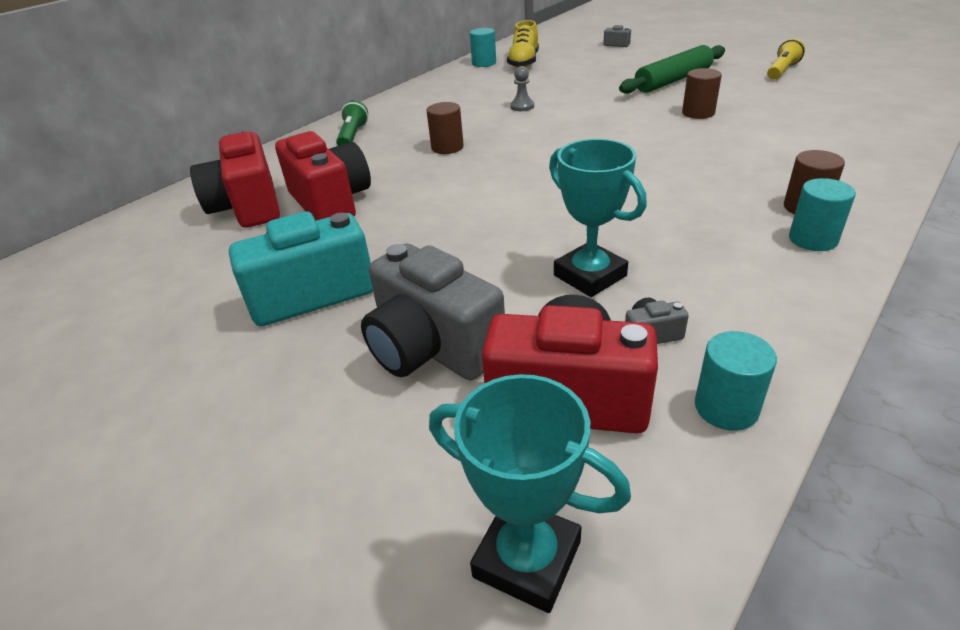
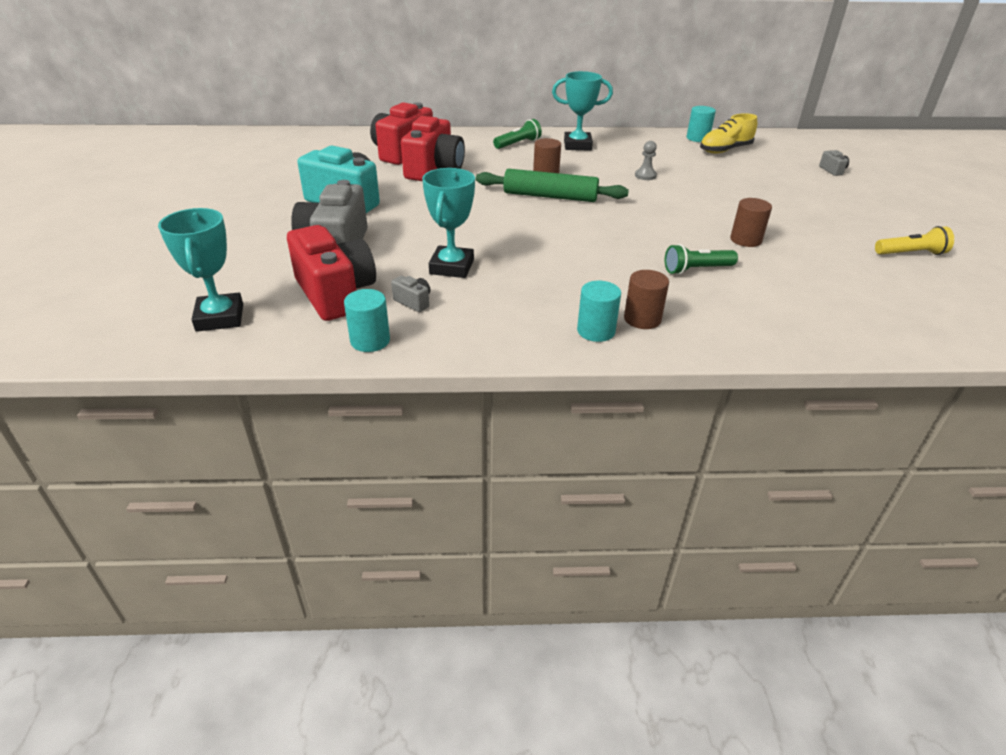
camera: 45 degrees right, 0 degrees up
green rolling pin [619,45,725,94] -> green rolling pin moved to [476,169,629,202]
none -> turquoise trophy [552,71,613,151]
none -> green flashlight [665,244,738,275]

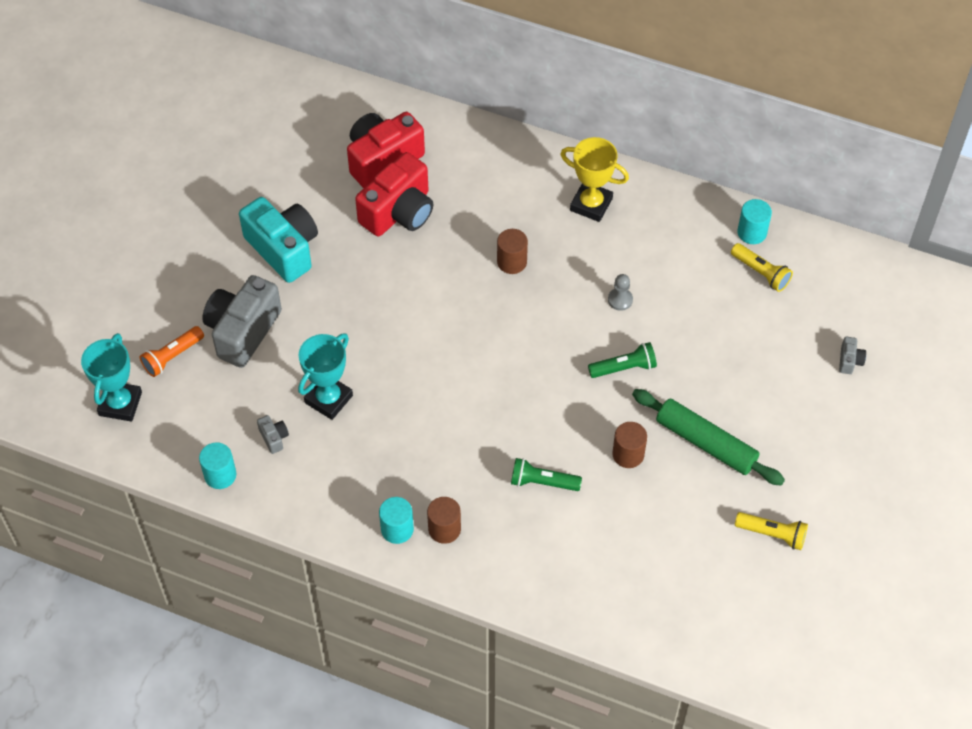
camera: 25 degrees right, 20 degrees up
red camera [287,225,376,321] -> none
green rolling pin [476,169,629,202] -> green rolling pin moved to [632,389,785,485]
green flashlight [493,119,542,149] -> green flashlight moved to [588,342,657,378]
turquoise trophy [552,71,613,151] -> yellow trophy [561,137,629,222]
yellow shoe [700,113,757,154] -> yellow flashlight [731,243,793,292]
none -> orange flashlight [140,326,204,377]

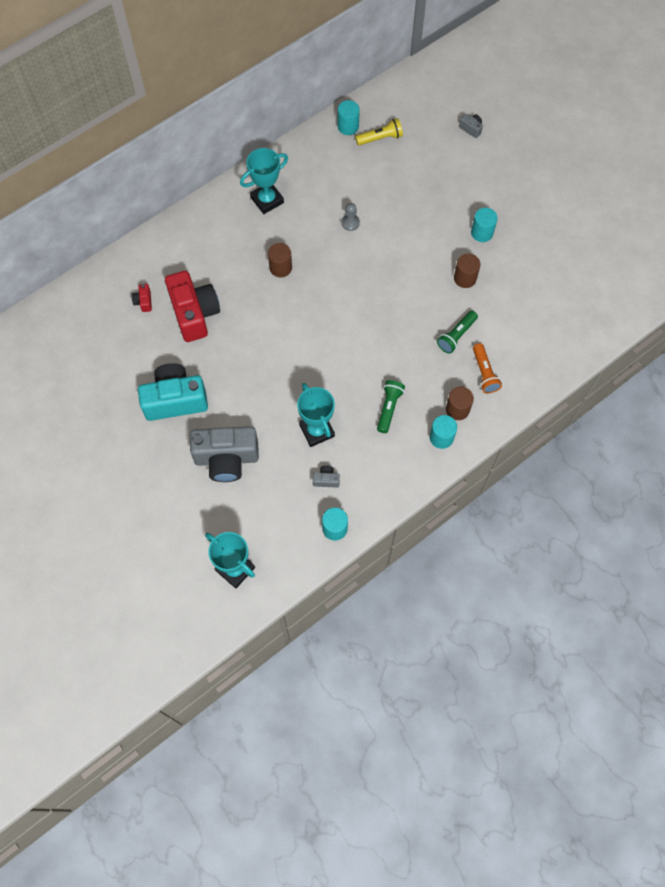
camera: 60 degrees left, 10 degrees up
orange flashlight [140,326,204,377] -> orange flashlight moved to [473,343,502,393]
grey camera [202,275,282,368] -> grey camera turned 60 degrees counterclockwise [190,426,259,482]
red camera [347,112,425,188] -> red camera [132,284,152,312], size x0.41
yellow trophy [561,137,629,222] -> turquoise trophy [240,148,288,214]
green flashlight [588,342,657,378] -> green flashlight moved to [377,380,405,433]
green rolling pin [632,389,785,485] -> turquoise cylinder [471,208,498,242]
yellow flashlight [735,512,808,550] -> none

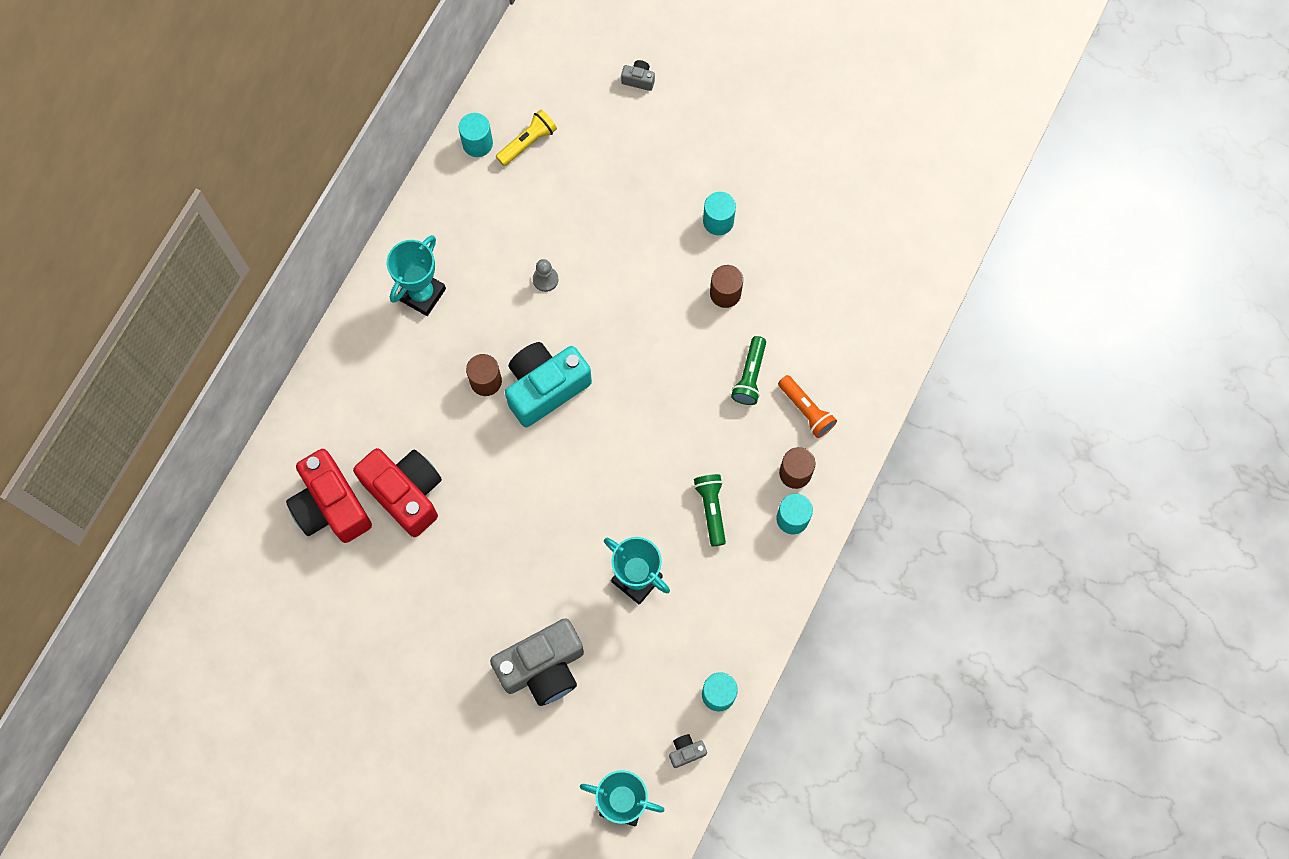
camera: 25 degrees left, 5 degrees up
red camera [132,284,152,312] -> red camera [286,449,372,543], size x2.46
turquoise camera [138,363,208,421] -> turquoise camera moved to [505,342,592,427]
grey camera [313,465,340,488] -> grey camera moved to [669,734,707,768]

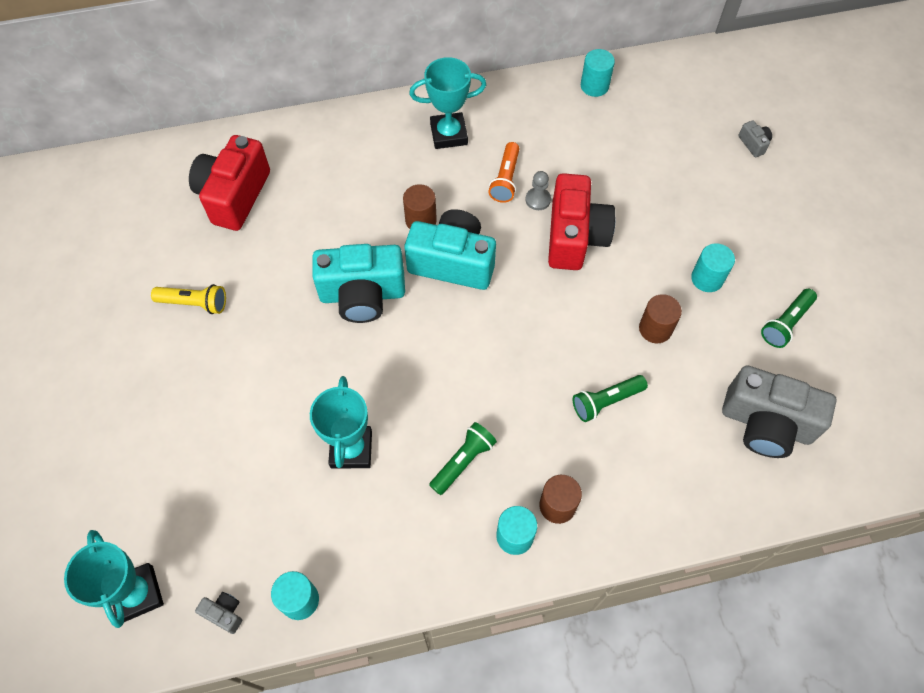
camera: 50 degrees right, 10 degrees down
red camera [353,448,442,537] -> red camera moved to [548,173,615,270]
grey camera [490,618,584,706] -> grey camera moved to [722,365,837,458]
yellow flashlight [496,109,557,166] -> yellow flashlight moved to [151,284,226,314]
orange flashlight [778,375,837,438] -> orange flashlight moved to [488,142,520,203]
none -> turquoise camera [312,244,405,323]
none -> green flashlight [761,289,817,348]

